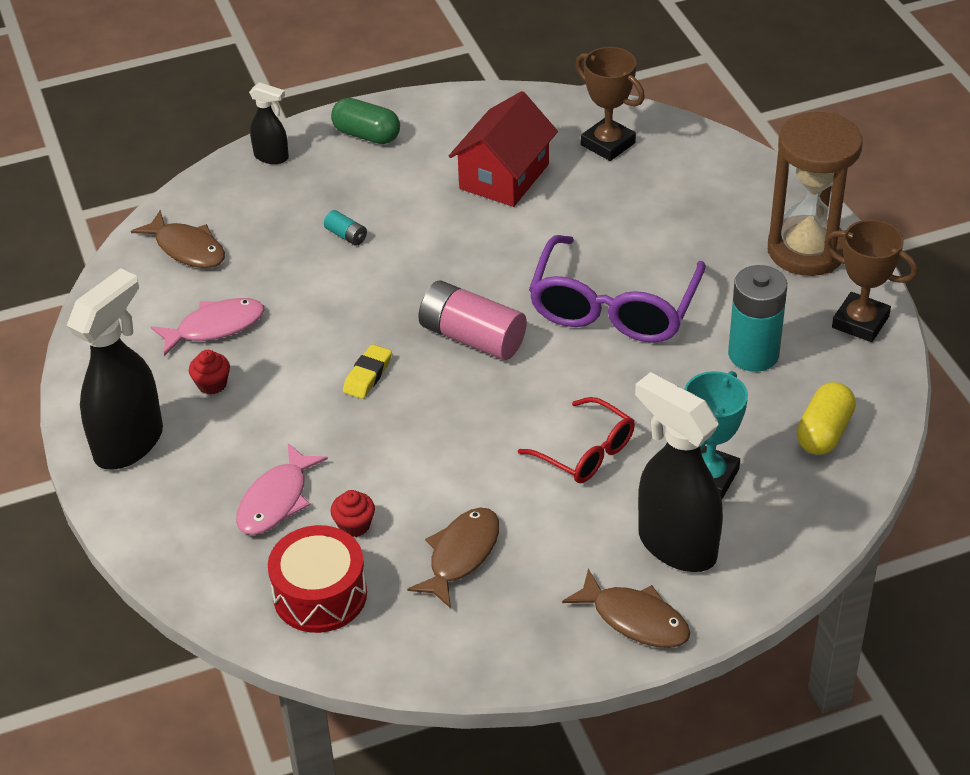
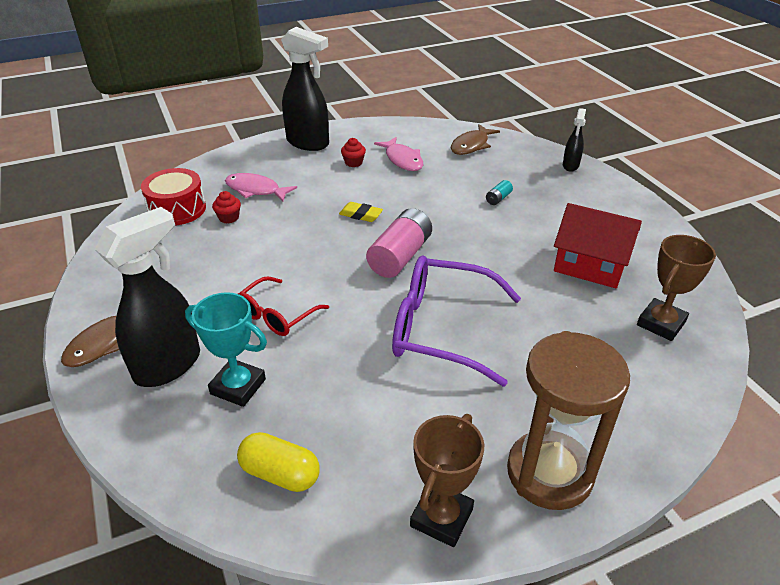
camera: 85 degrees right, 5 degrees down
green capsule [331,98,400,144] -> none
brown fish [407,507,499,608] -> none
turquoise battery [728,265,787,372] -> none

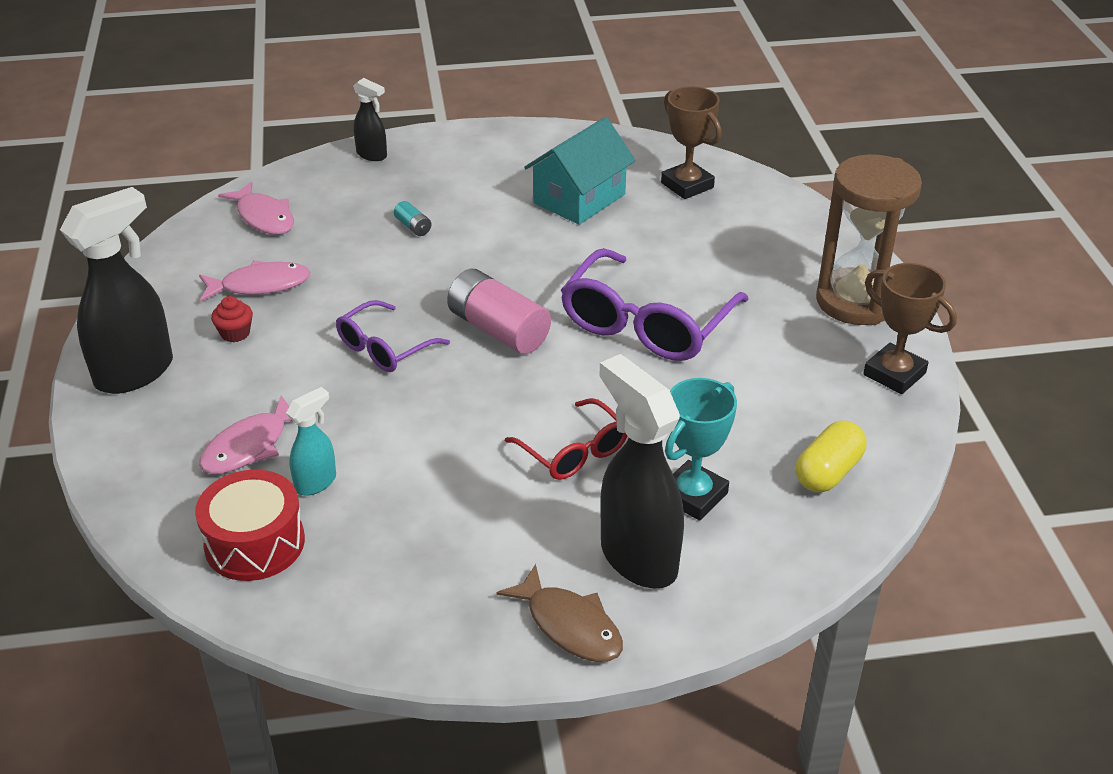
camera: 75 degrees left, 0 degrees up
red cupcake [212,191,241,223] -> turquoise spray bottle [286,387,336,495]
yellow eraser [339,202,383,222] -> purple glasses [336,300,450,372]
brown fish [451,124,500,155] -> pink fish [218,181,294,235]
red house [554,203,642,288] -> turquoise house [524,117,635,225]

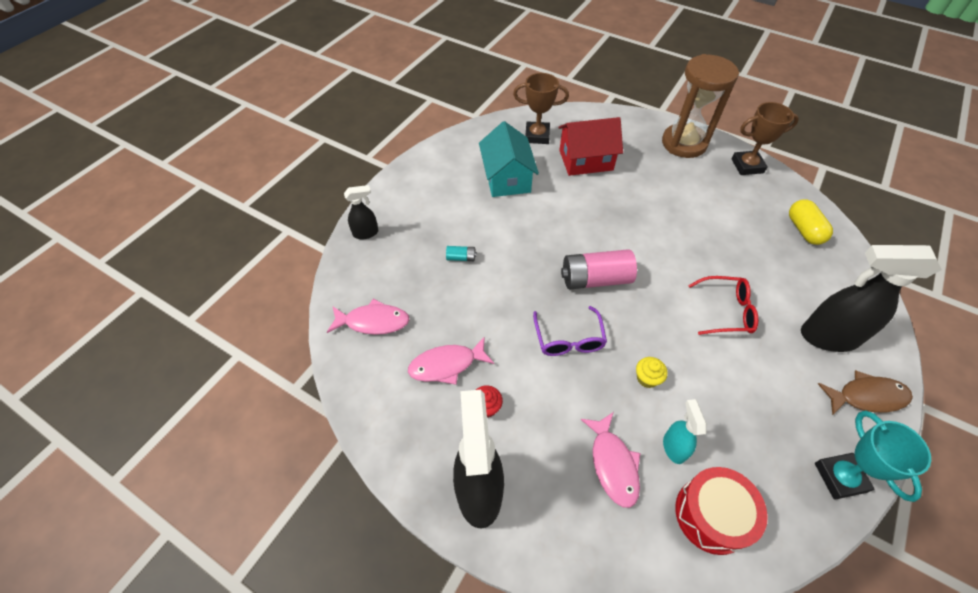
camera: 50 degrees left, 15 degrees up
pink fish [199,260,310,302] -> pink fish turned 135 degrees counterclockwise [408,336,494,385]
purple glasses [561,248,749,361] -> none
turquoise trophy [665,378,737,521] -> turquoise trophy moved to [815,411,931,502]
none -> red house [558,117,623,176]
none -> yellow cupcake [636,357,668,388]

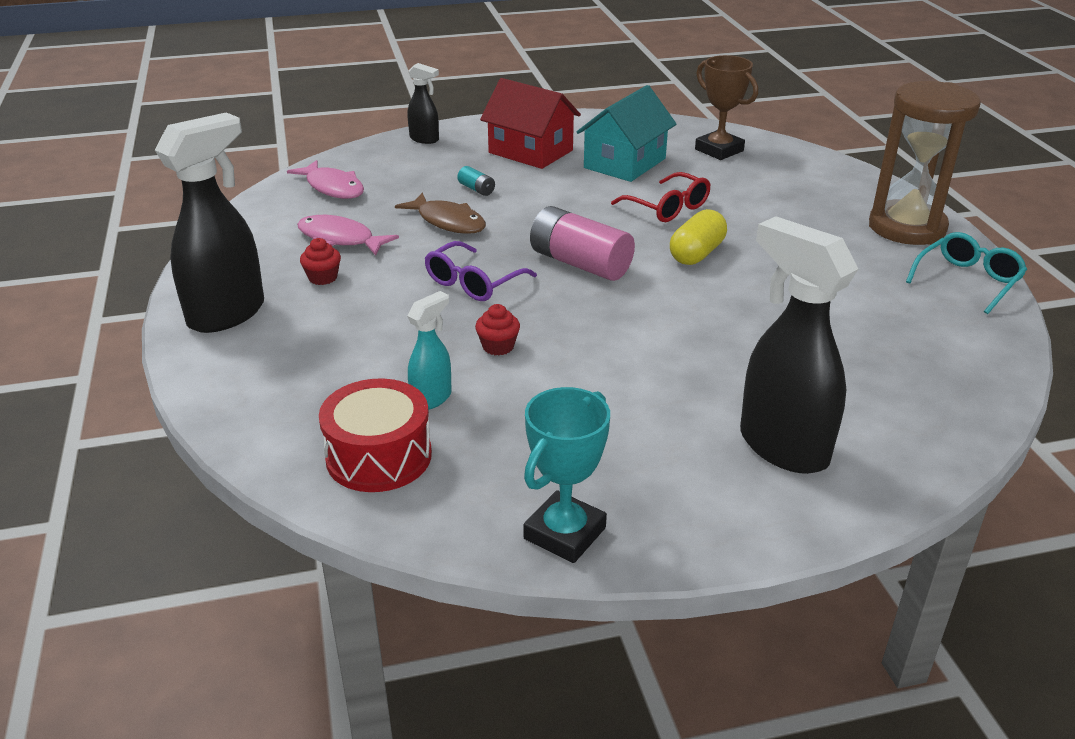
camera: 45 degrees right, 20 degrees down
red house [558,117,623,176] -> red house moved to [480,78,581,169]
pink fish [580,412,641,508] -> none
yellow cupcake [636,357,668,388] -> red cupcake [475,304,520,356]
red glasses [688,276,758,335] -> red glasses moved to [611,172,711,222]
brown trophy [731,102,799,175] -> turquoise glasses [906,232,1027,314]
yellow capsule [789,200,833,245] -> yellow capsule moved to [670,209,727,265]
brown fish [818,370,913,415] -> brown fish moved to [395,193,486,234]

